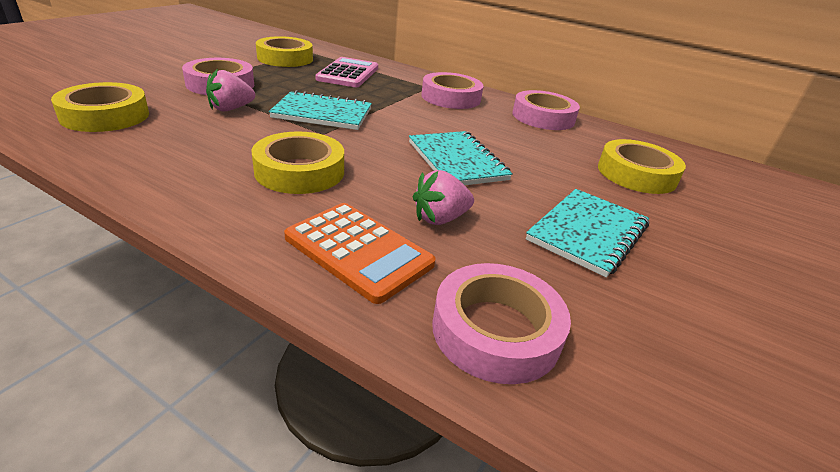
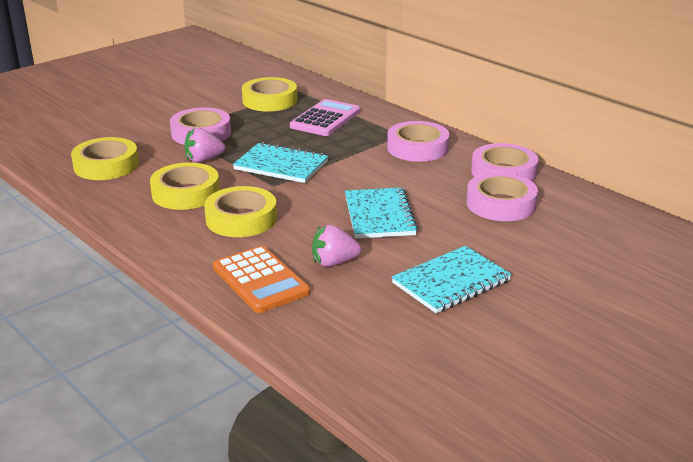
camera: 20 degrees right, 5 degrees down
pink tape [432,263,571,384] -> pink tape moved to [466,172,538,221]
yellow tape [598,139,686,194] -> yellow tape moved to [150,162,220,210]

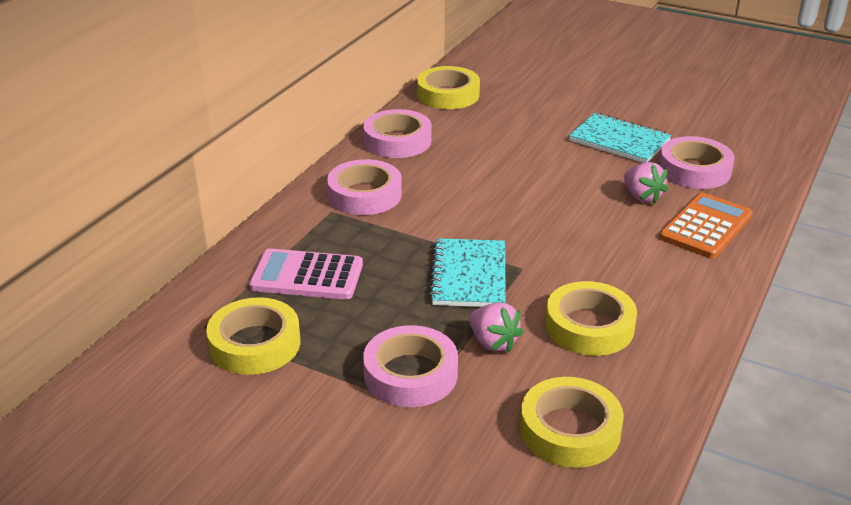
camera: 110 degrees left, 5 degrees up
yellow tape [204,186,277,237] -> yellow tape moved to [417,66,480,109]
turquoise notebook [345,187,418,239] -> none
pink tape [466,172,538,221] -> pink tape moved to [659,136,735,189]

